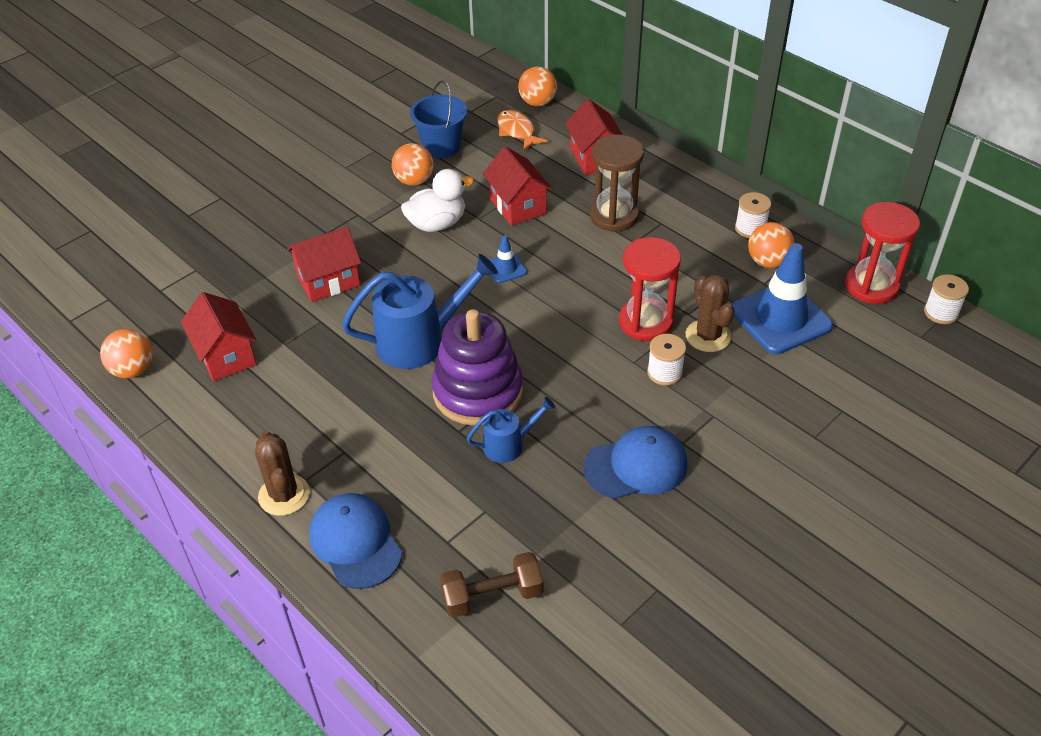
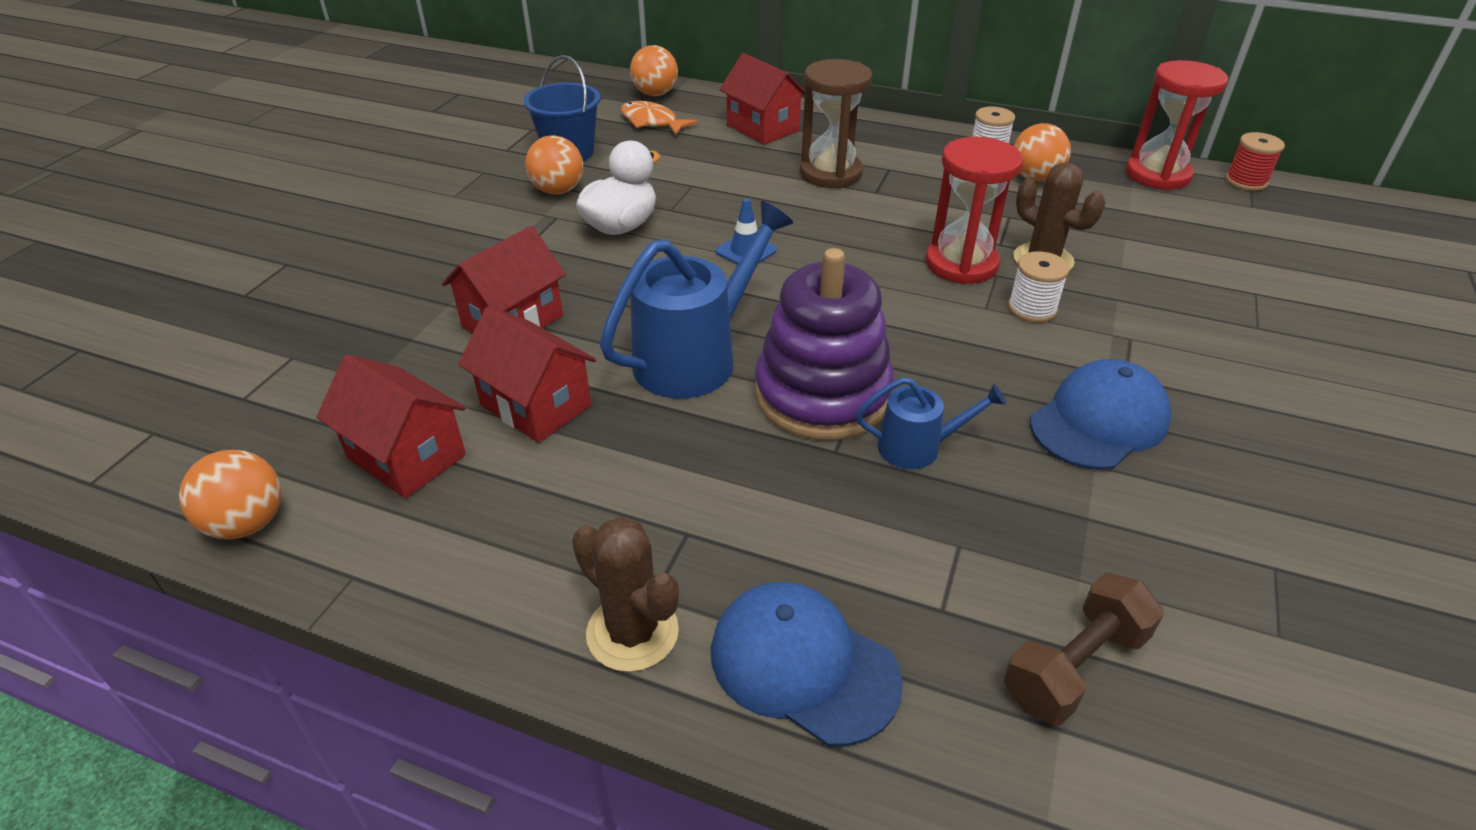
camera: 25 degrees left, 5 degrees down
blue watering can [467,397,555,463] -> blue watering can turned 45 degrees clockwise [856,377,1006,469]
red house [483,146,553,226] -> red house moved to [458,306,596,443]
blue traffic cone [732,243,833,354] -> none
white spool [924,274,969,324] -> red spool [1225,132,1285,191]

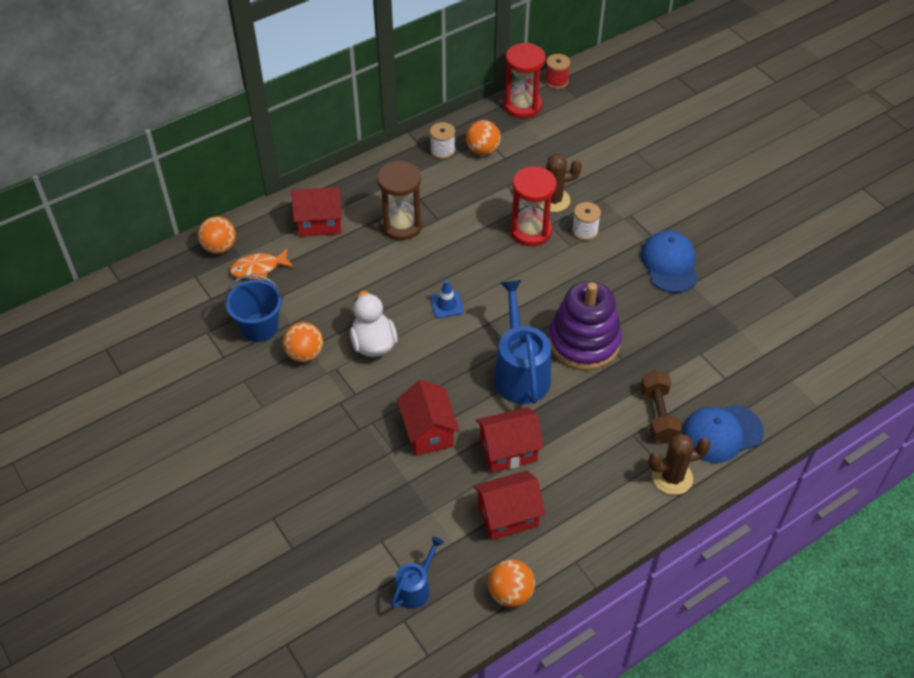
camera: 55 degrees left, 10 degrees up
blue watering can [856,377,1006,469] -> blue watering can moved to [391,536,444,609]
brown dumbbell [1004,572,1164,725] -> brown dumbbell moved to [641,371,682,443]

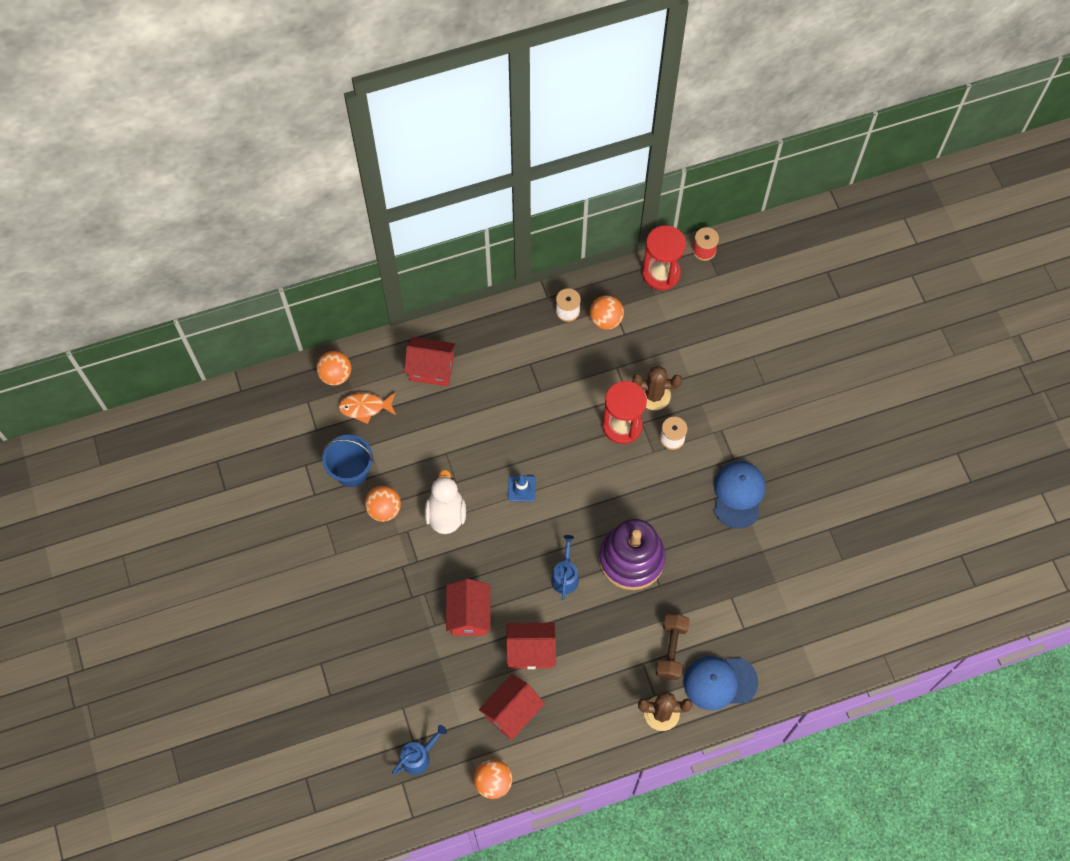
camera: 15 degrees right, 15 degrees up
brown hourglass [377,161,422,240] -> none
red house [473,470,545,540] -> red house turned 45 degrees counterclockwise [479,674,545,740]
blue watering can [494,280,551,404] -> blue watering can [551,535,579,600], size x0.54

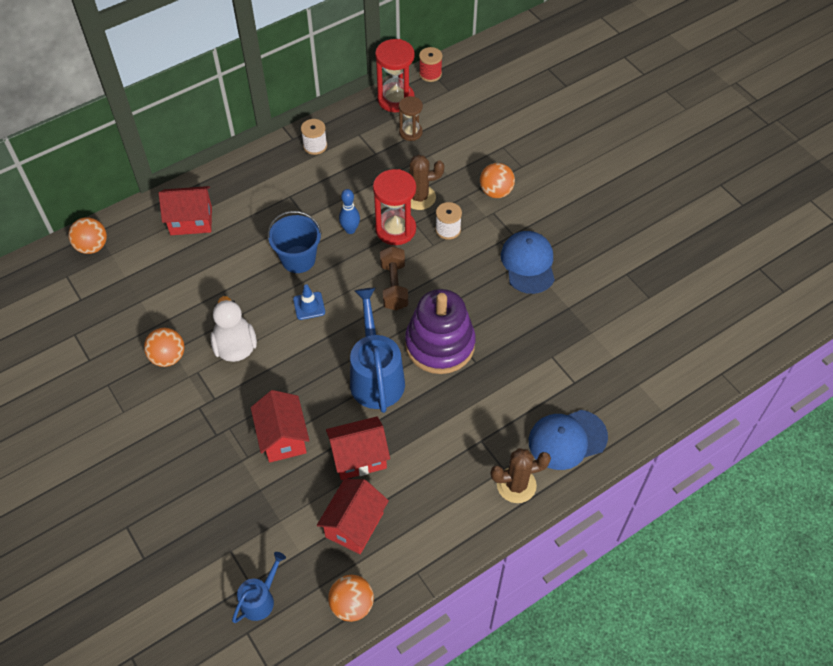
camera: 15 degrees left, 10 degrees down
blue bucket [322,435,374,487] -> blue bucket moved to [268,211,322,273]
orange fish [338,393,396,424] -> none
blue watering can [551,535,579,600] -> blue watering can [350,288,405,413], size x1.86
orange ball [590,295,624,330] -> orange ball moved to [480,163,515,198]
brown dumbbell [656,614,690,680] -> brown dumbbell moved to [380,246,408,311]
none -> blue bowling pin [339,189,360,234]
none -> brown hourglass [399,96,423,141]

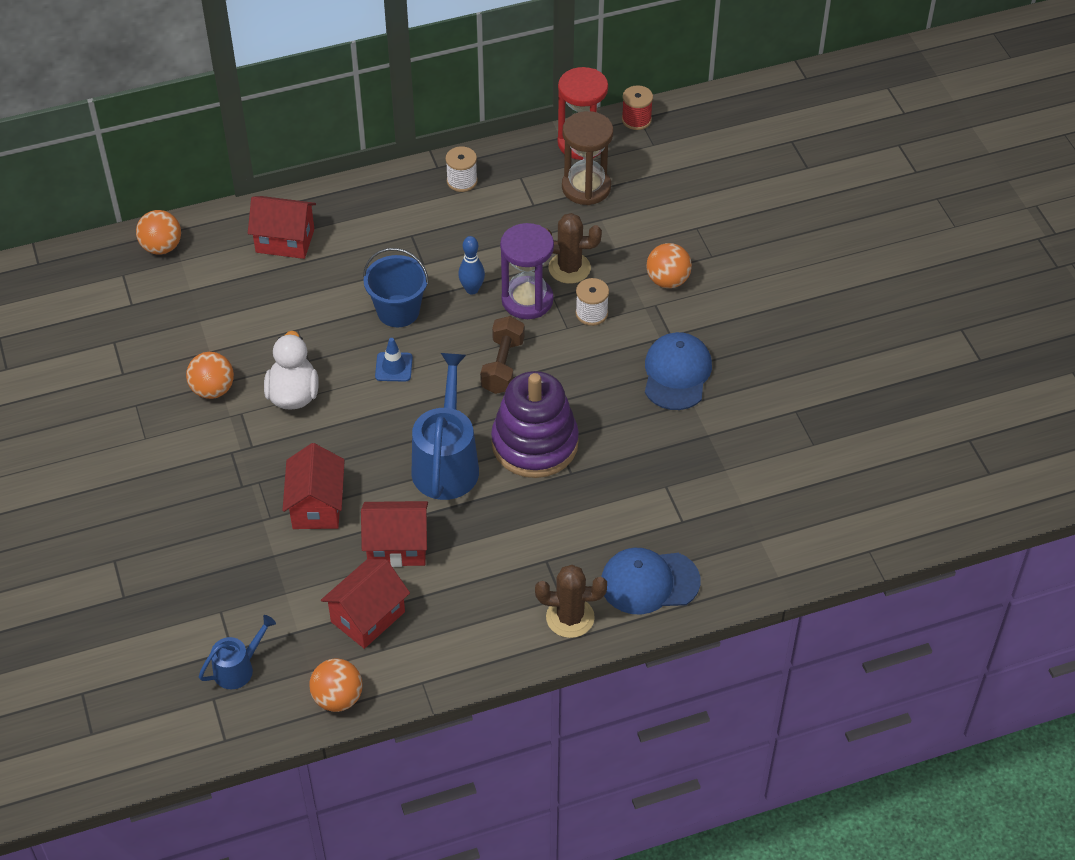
camera: 15 degrees right, 5 degrees down
red hourglass [373,169,416,245] -> purple hourglass [500,223,554,319]
brown hourglass [399,96,423,141] -> brown hourglass [562,111,613,205], size x1.64

